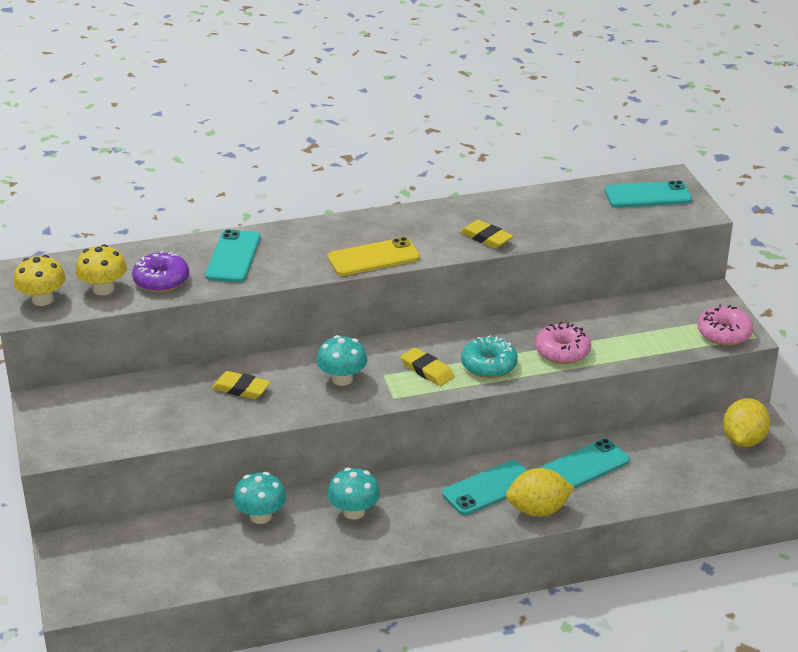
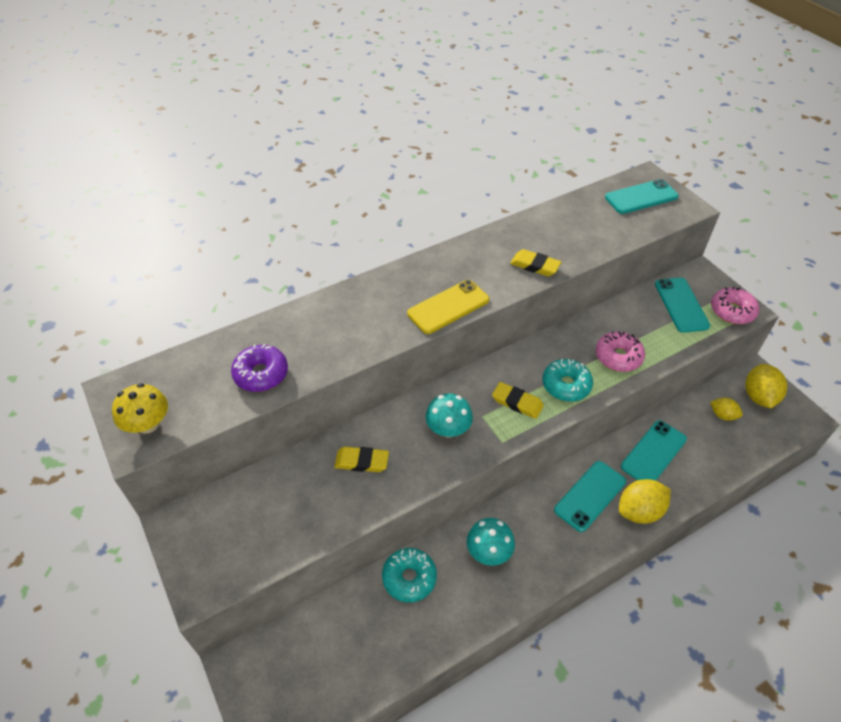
camera: 15 degrees left, 15 degrees up
yellow mushroom [75,244,127,295] -> none
turquoise phone [205,229,261,282] -> turquoise phone moved to [655,278,710,333]
turquoise mushroom [233,472,286,524] -> turquoise donut [382,548,437,603]
none -> yellow lemon [710,398,743,421]

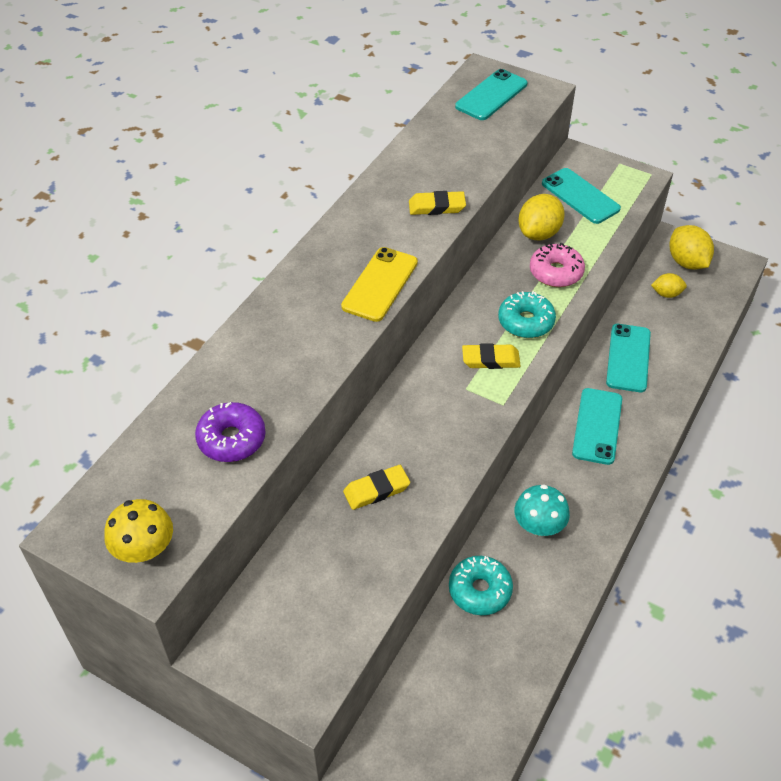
camera: 30 degrees left, 0 degrees up
turquoise mushroom [425,394,473,438] -> none
yellow lemon [619,479,671,524] -> yellow lemon moved to [518,194,565,241]
pink donut [711,287,759,324] -> none

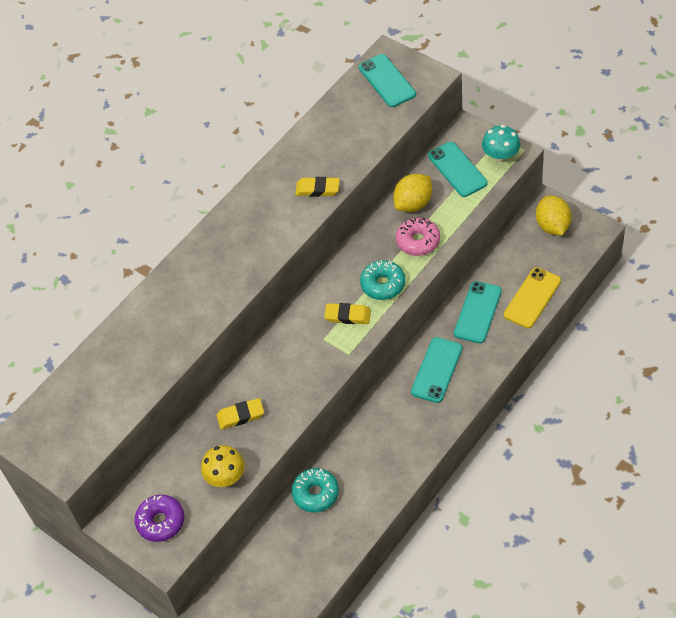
camera: 15 degrees right, 5 degrees up
yellow mushroom [104,499,173,563] -> yellow mushroom moved to [201,445,245,487]
purple donut [195,402,266,462] -> purple donut moved to [135,495,184,542]
yellow phone [341,247,418,322] -> yellow phone moved to [504,267,561,329]
turquoise phone [455,69,527,120] -> turquoise phone turned 75 degrees counterclockwise [359,54,416,107]
turquoise mushroom [514,484,570,536] -> turquoise mushroom moved to [482,125,520,162]
yellow lemon [651,273,687,298] -> none

